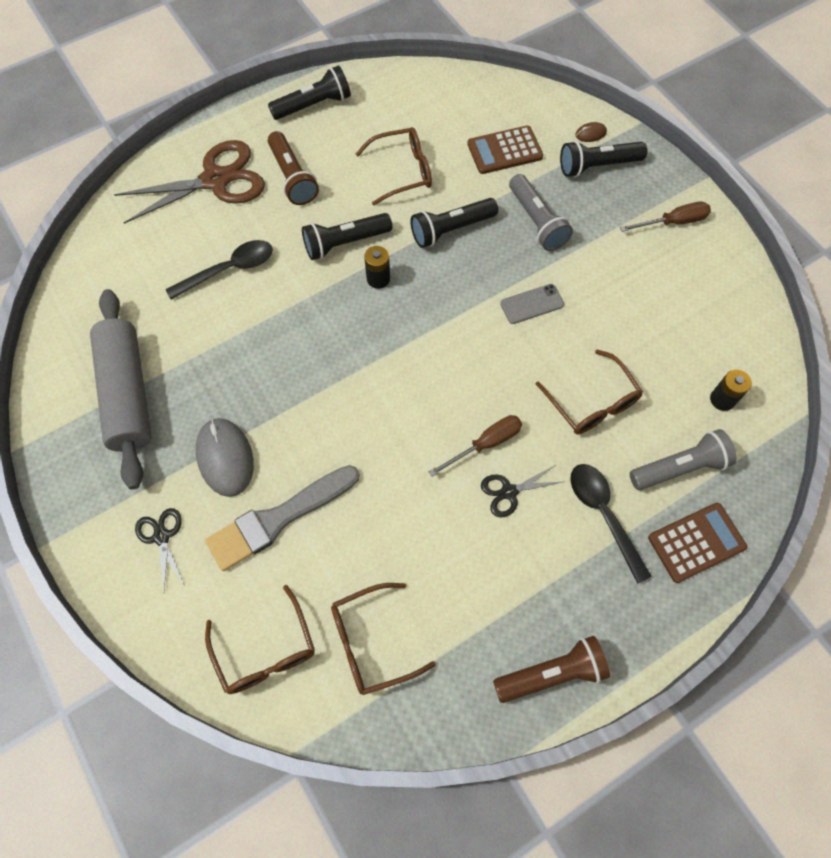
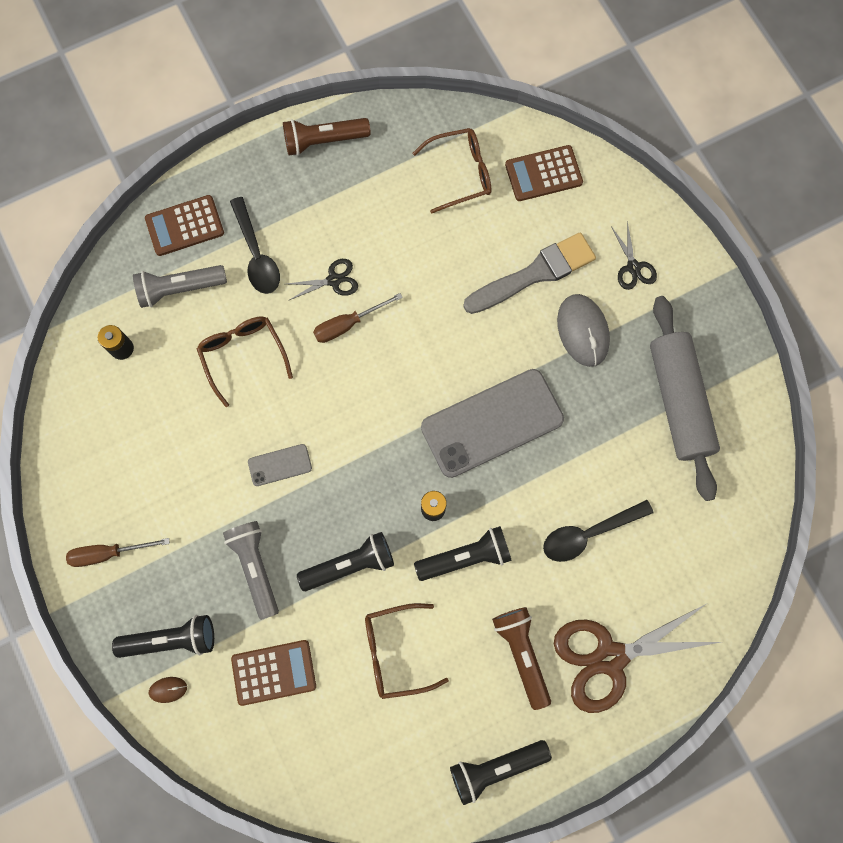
camera: 175 degrees left, 10 degrees up
brown glasses [205,585,315,694] -> brown calculator [505,145,583,201]
none -> grey phone [421,369,564,478]

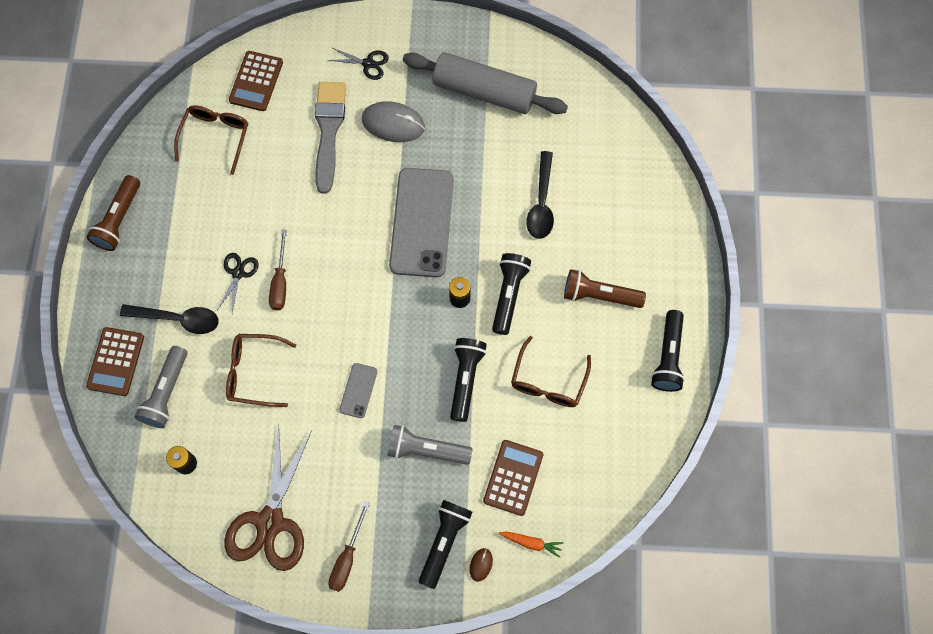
camera: 60 degrees left, 5 degrees down
brown scissors [554,604,721,713] -> brown scissors moved to [224,425,312,571]
none -> orange carrot [498,532,564,558]

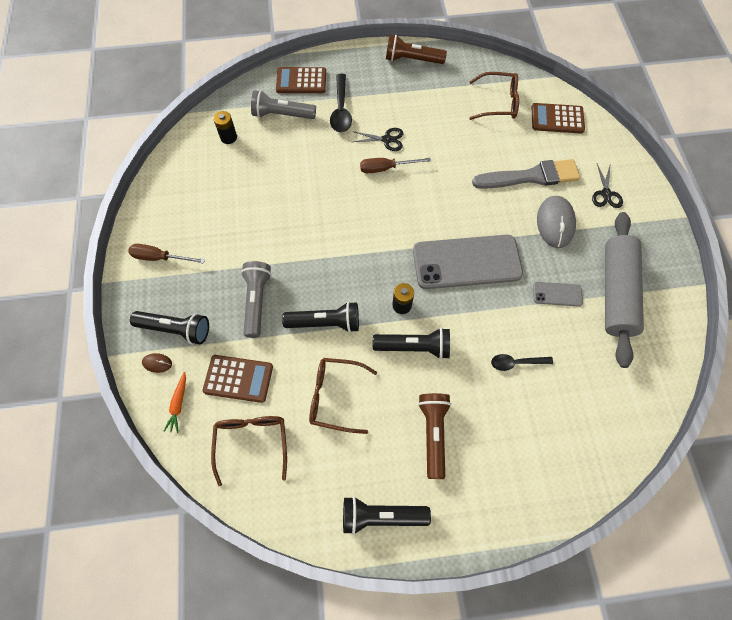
camera: 80 degrees right, 5 degrees down
brown scissors [224,425,312,571] -> none
brown glasses [226,334,296,407] -> brown glasses moved to [211,416,287,486]
grey phone [339,363,378,418] -> grey phone moved to [533,282,583,307]
black spoon [526,151,554,239] -> black spoon [491,354,553,371], size x0.64

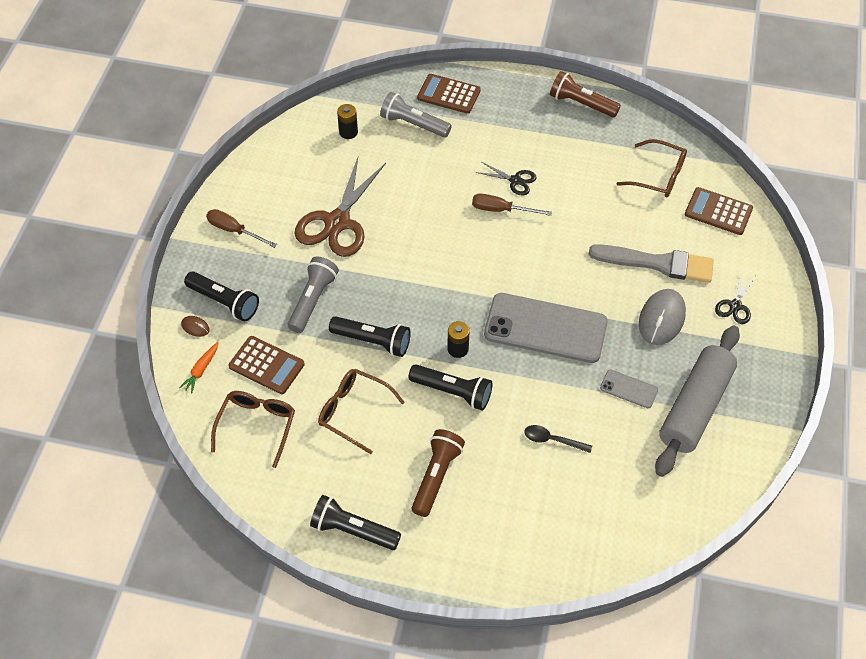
camera: 20 degrees right, 10 degrees down
black spoon [330,74,352,132] -> none
none -> brown scissors [294,157,386,257]

